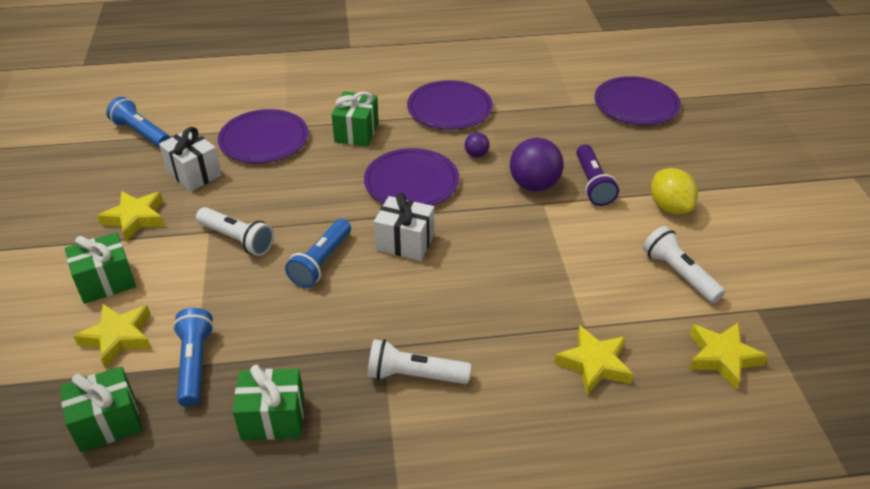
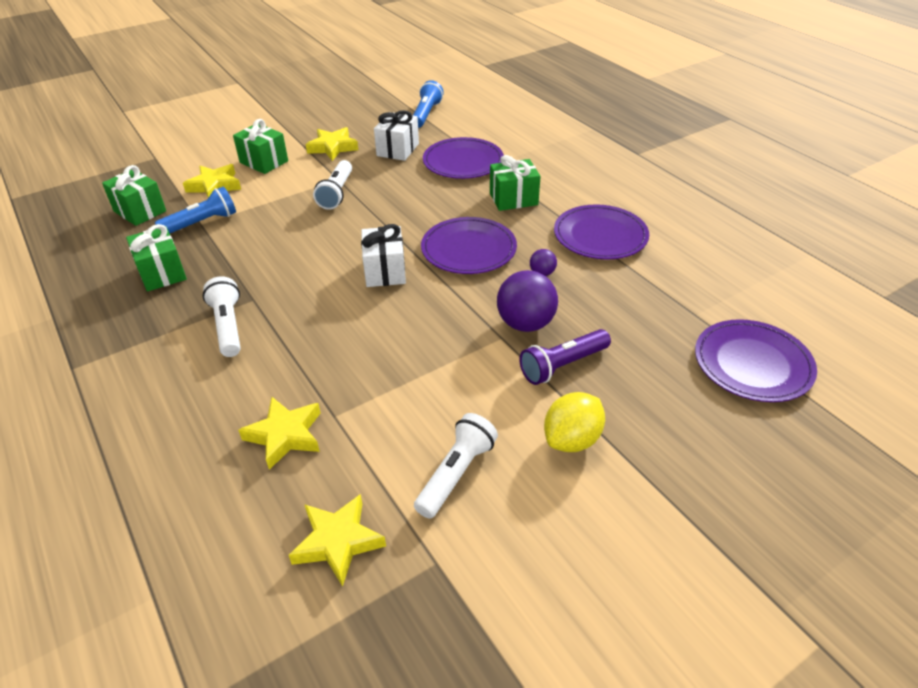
camera: 65 degrees right, 0 degrees up
blue flashlight [285,219,351,288] -> none

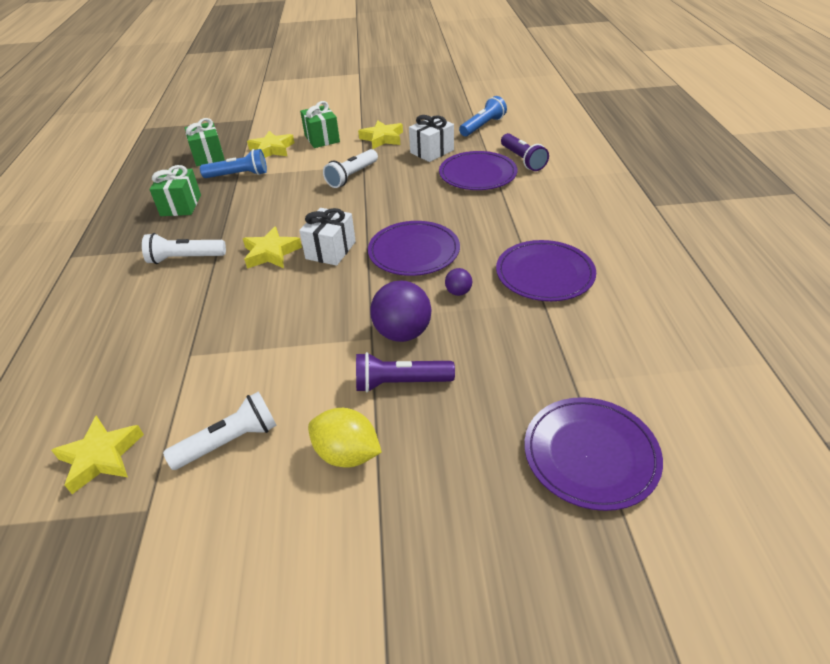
camera: 30 degrees right, 0 degrees up
white flashlight [203,276,241,357] -> white flashlight turned 105 degrees counterclockwise [142,233,226,264]
yellow star [238,397,321,470] -> yellow star moved to [243,226,302,269]
green gift [490,155,541,211] -> none
yellow lemon [544,392,605,452] -> yellow lemon turned 45 degrees clockwise [308,408,382,468]
none -> purple flashlight [501,133,549,171]

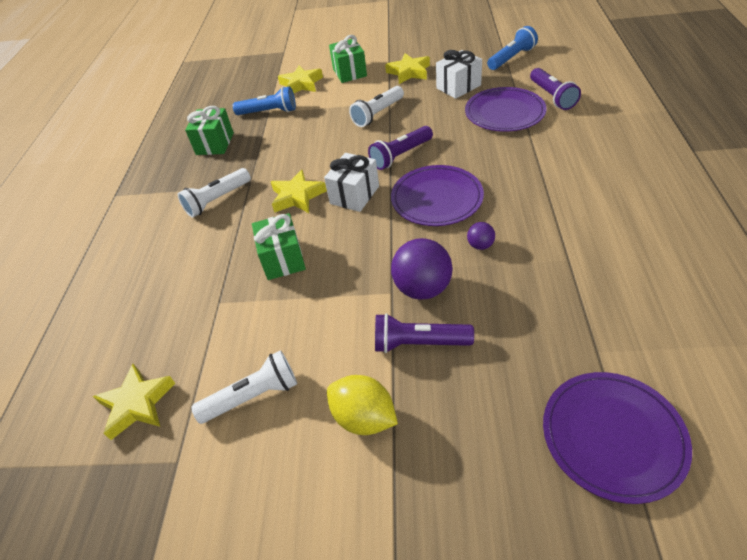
camera: 10 degrees right, 5 degrees up
white flashlight [142,233,226,264] -> white flashlight turned 45 degrees counterclockwise [178,168,251,218]
green gift [185,118,225,166] -> green gift moved to [252,213,306,280]
purple plate [496,240,596,301] -> none
none -> purple flashlight [368,126,433,170]

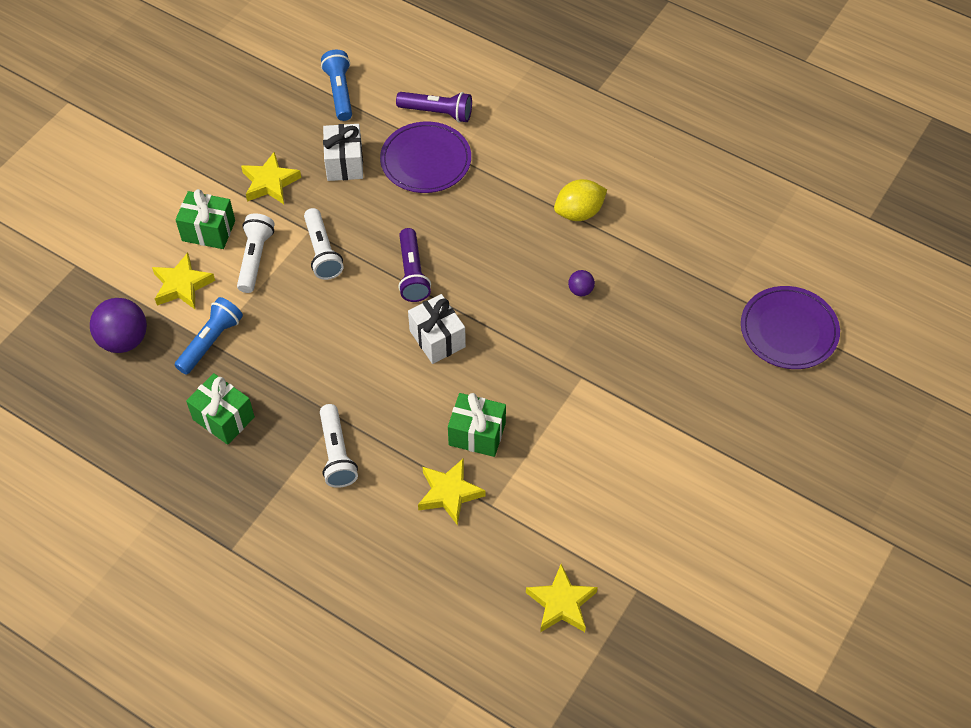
camera: 65 degrees left, 10 degrees up
white flashlight [191,350,297,424] -> white flashlight moved to [237,213,275,293]
yellow star [271,170,327,213] -> yellow star moved to [418,458,485,525]
yellow lemon [327,375,398,435] -> yellow lemon moved to [554,179,607,221]
purple flashlight [375,313,474,353] -> none
purple plate [391,165,484,226] -> none
purple ball [391,238,453,299] -> purple ball moved to [90,298,147,353]

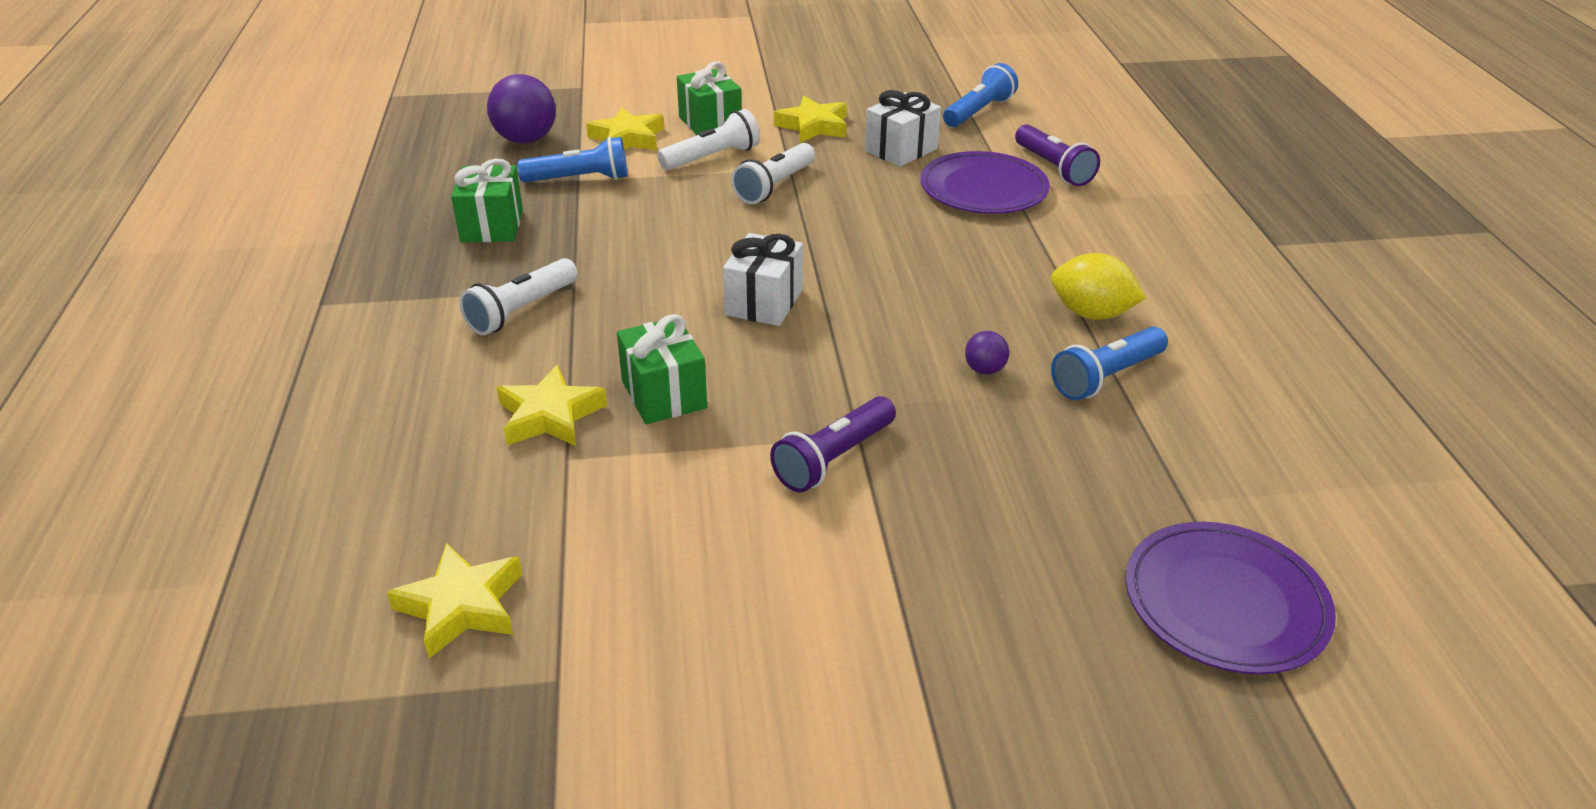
camera: 50 degrees right, 20 degrees down
purple flashlight [398,228,431,302] -> purple flashlight moved to [770,396,896,492]
none -> blue flashlight [1051,327,1168,400]

